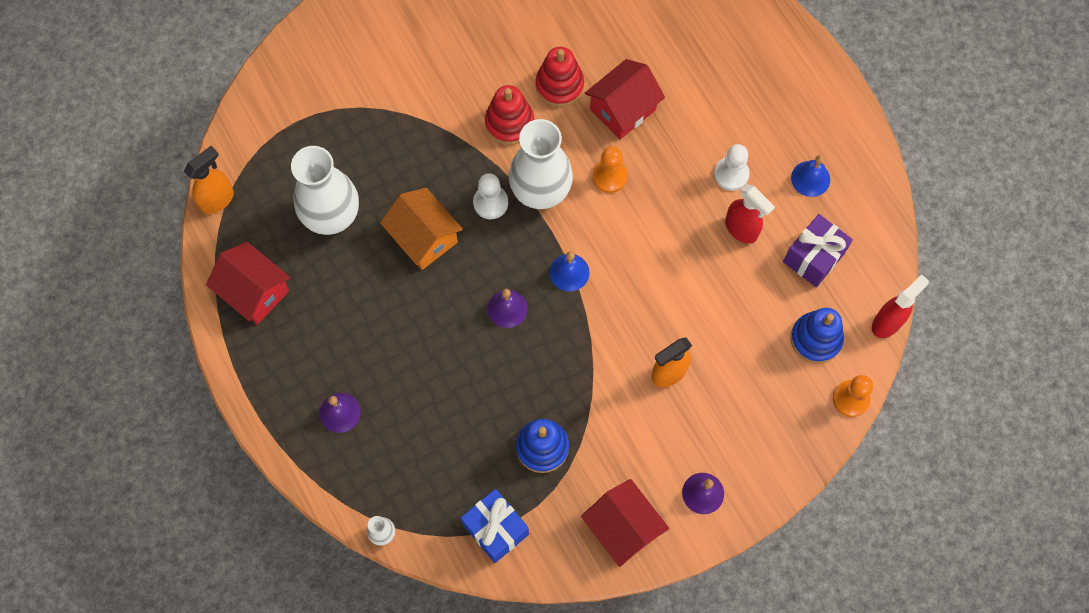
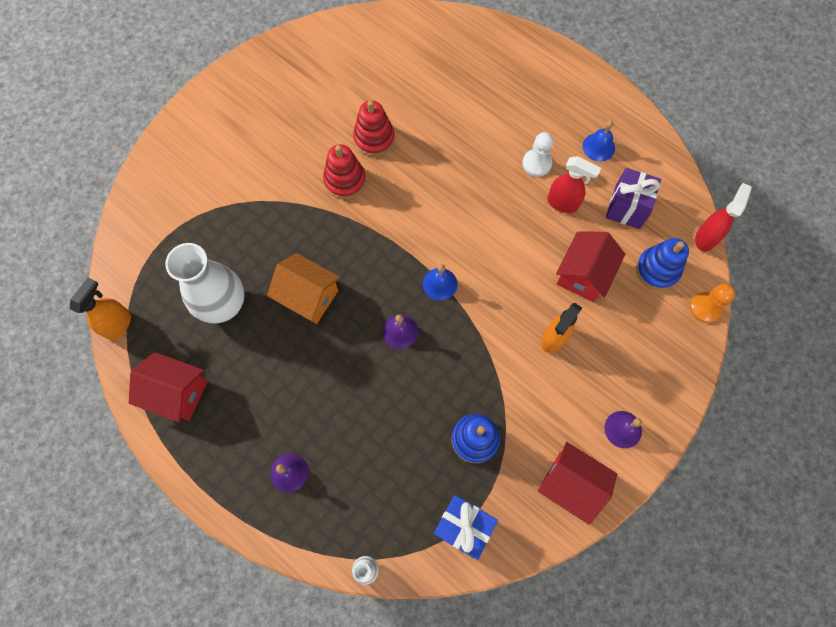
camera: 20 degrees left, 0 degrees up
white pawn [473,173,508,219] -> none
white vase [509,119,573,209] -> none
red house [585,59,665,139] -> red house moved to [556,231,625,302]
orange pawn [592,147,628,193] -> none

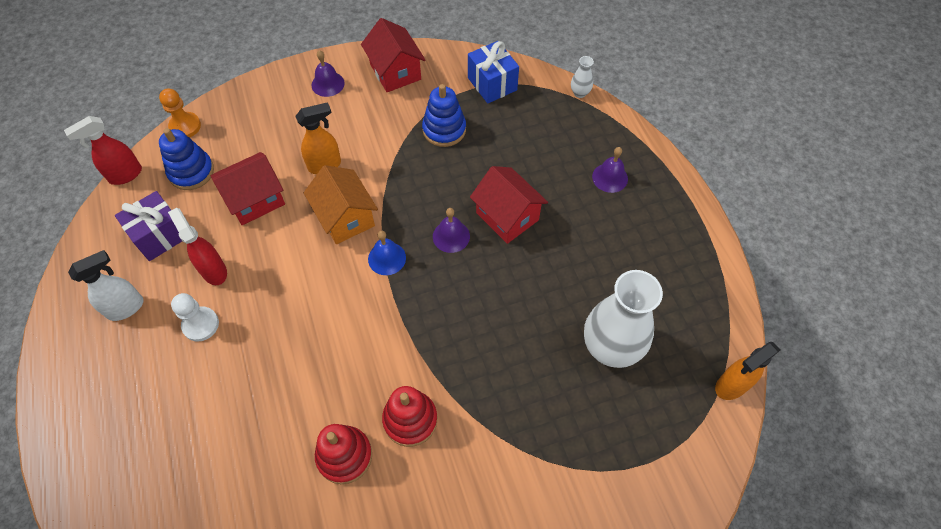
camera: 150 degrees left, 10 degrees down
red house [129,352,208,422] -> red house moved to [470,166,548,244]
orange house [267,253,341,324] -> orange house moved to [304,165,378,244]
blue bell [583,120,615,161] -> white spray bottle [68,250,144,321]

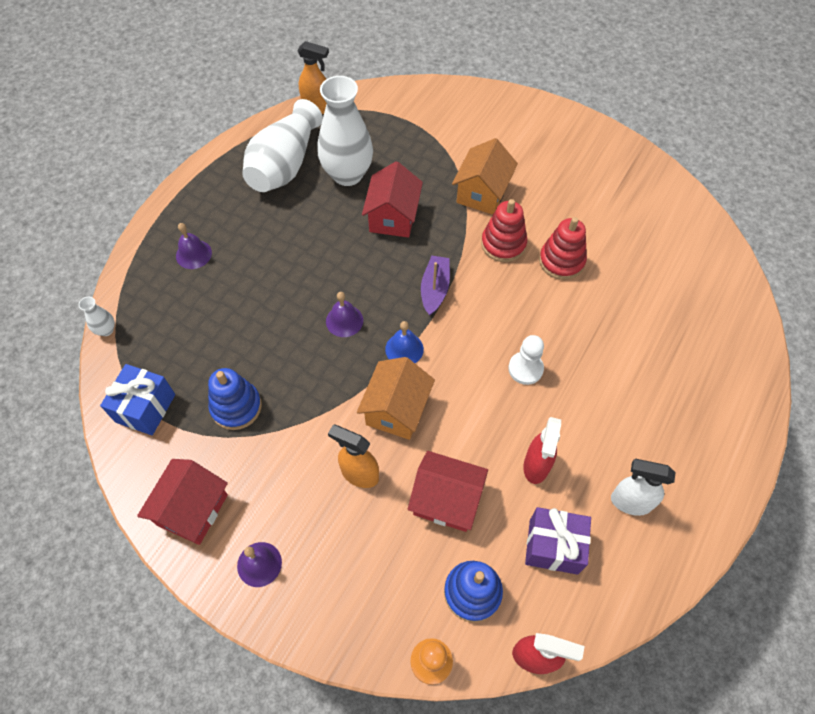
camera: 130 degrees left, 0 degrees up
white pawn [171,293,219,342] -> white pawn moved to [508,335,544,385]
red house [470,166,548,244] -> red house moved to [362,161,423,238]
none -> white vase [242,99,323,192]
none -> purple boat [421,256,450,315]
none -> orange house [452,138,518,215]

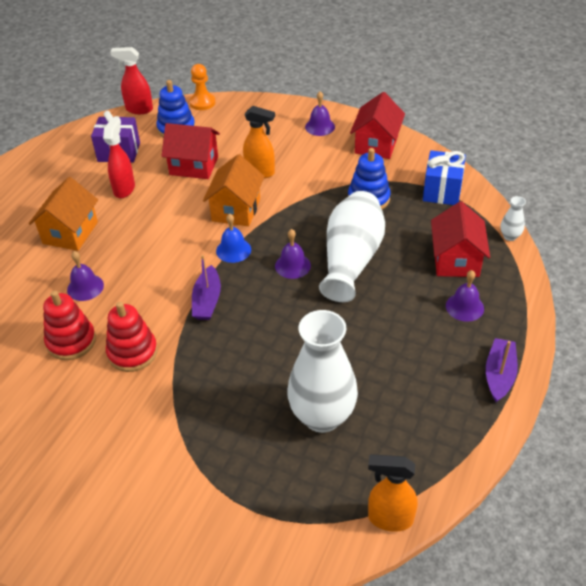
camera: 175 degrees right, 15 degrees down
white vase [242,99,323,192] -> white vase moved to [319,191,385,302]
red house [362,161,423,238] -> red house moved to [431,201,490,277]
orange house [452,138,518,215] -> orange house moved to [29,177,98,251]
white pawn [508,335,544,385] -> none
white spray bottle [611,459,675,516] -> none
none -> purple bell [67,251,104,301]
none -> purple boat [486,338,518,402]

